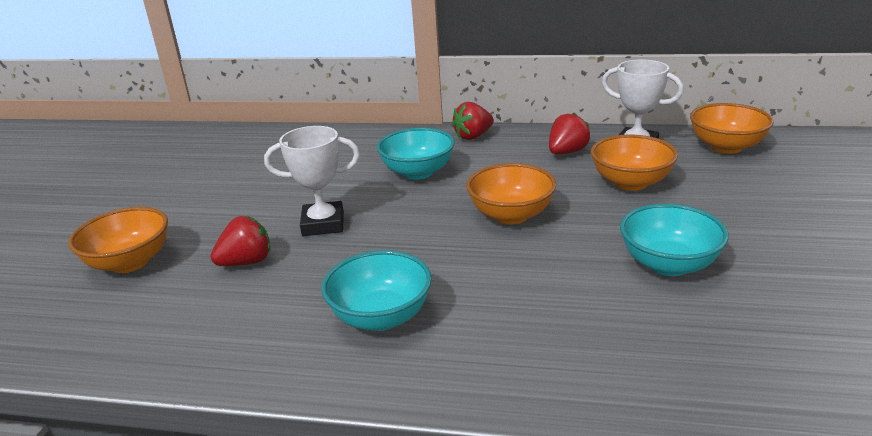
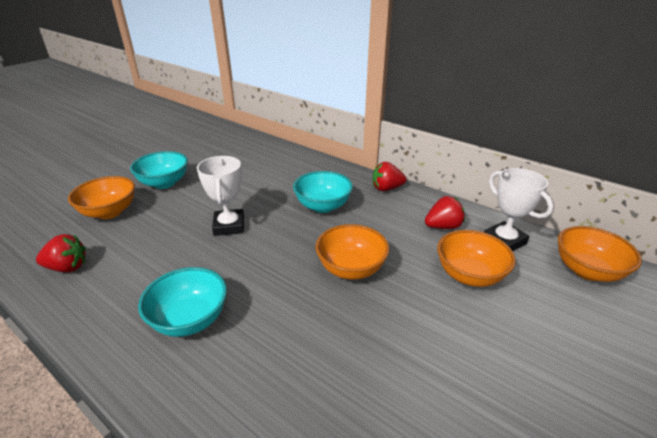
camera: 25 degrees right, 5 degrees up
red strawberry [210,216,270,266] -> red strawberry moved to [36,234,86,272]
white trophy [264,126,360,236] -> white trophy turned 60 degrees clockwise [197,156,244,236]
turquoise bowl [620,204,729,276] -> turquoise bowl moved to [130,151,188,189]

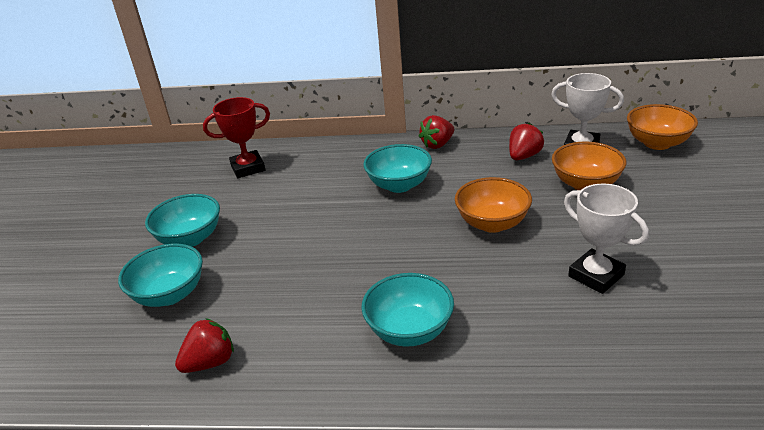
camera: 30 degrees left, 0 degrees up
orange bowl [68,176,135,219] -> turquoise bowl [118,243,203,307]
white trophy [197,156,244,236] -> white trophy moved to [564,183,649,294]
none -> red trophy [203,97,270,178]

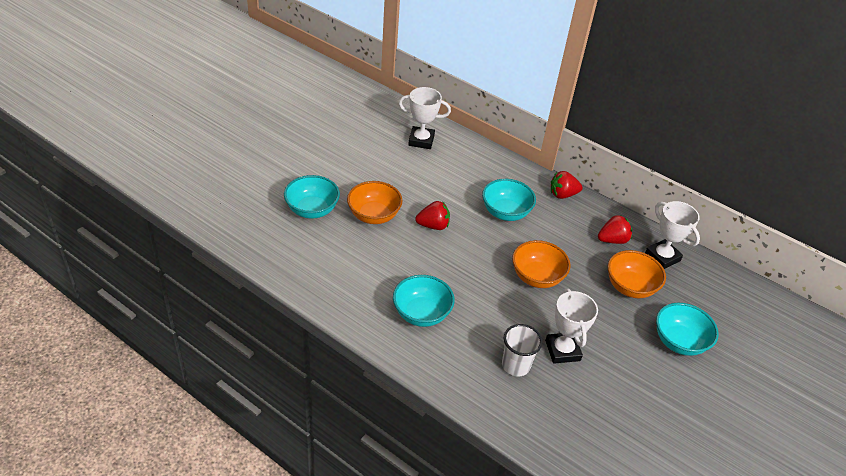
camera: 25 degrees right, 10 degrees up
turquoise bowl [145,194,220,247] -> turquoise bowl moved to [656,303,719,356]
red strawberry [175,318,234,373] -> red strawberry moved to [415,201,450,230]
red trophy [203,97,270,178] -> white trophy [399,87,451,149]
orange bowl [627,104,698,150] -> orange bowl moved to [347,181,402,224]
none -> white cup [502,324,543,376]

